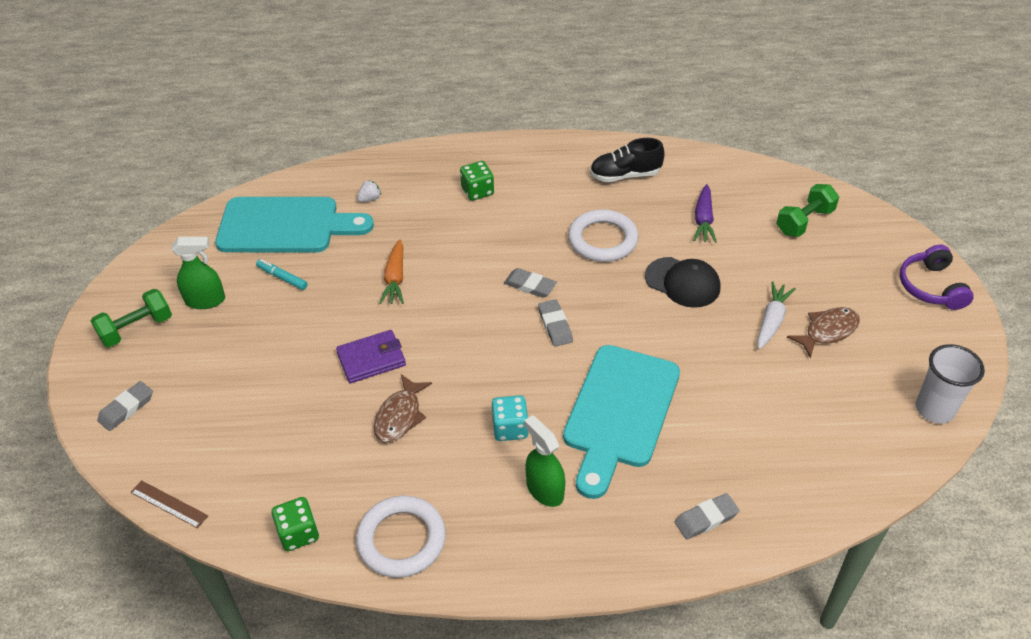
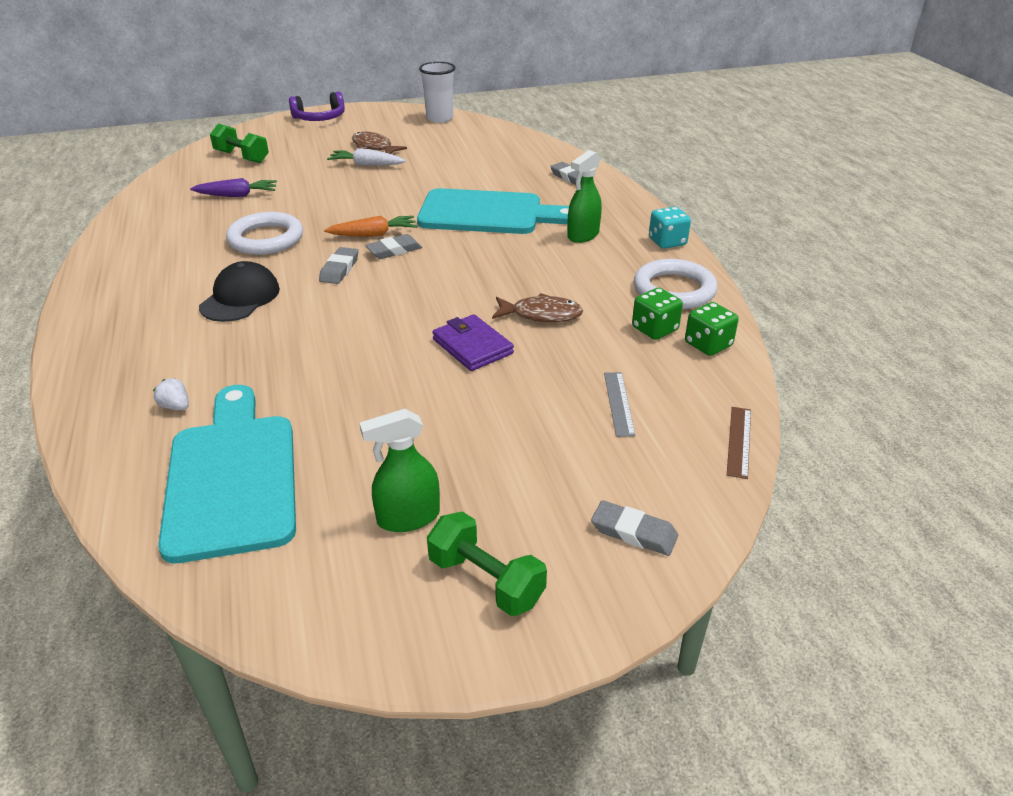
camera: 105 degrees left, 10 degrees down
green spray bottle [171,237,225,309] -> green spray bottle turned 90 degrees counterclockwise [360,409,440,532]
turquoise marker [256,259,308,290] -> none
orange carrot [379,240,404,304] -> orange carrot moved to [324,216,417,237]
green dice [460,161,494,201] -> green dice moved to [632,288,683,340]
turquoise dice [491,395,528,441] -> turquoise dice moved to [649,207,691,249]
black shoe [590,138,664,182] -> none
black cap [645,257,720,308] -> black cap moved to [199,261,280,322]
none -> grey ruler [604,372,636,437]

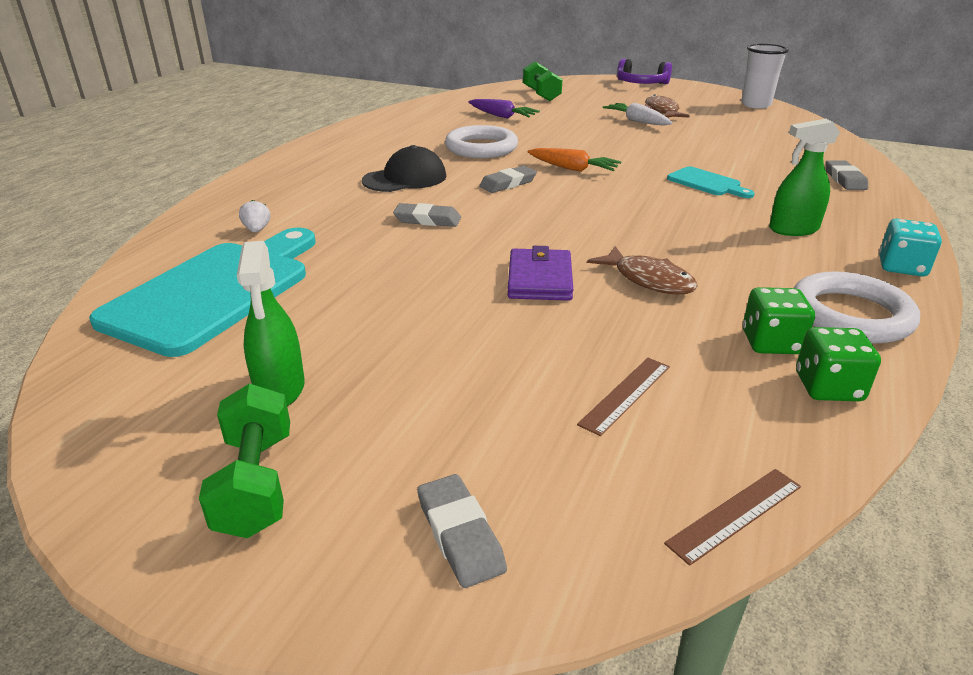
camera: 40 degrees right, 5 degrees down
green spray bottle [360,409,440,532] -> green spray bottle turned 120 degrees counterclockwise [237,241,305,406]
grey eraser [365,234,422,259] -> grey eraser moved to [393,203,461,227]
turquoise cutting board [417,188,569,234] -> turquoise cutting board [667,166,755,198], size x0.47
grey ruler [604,372,636,437] -> brown ruler [577,358,670,436]

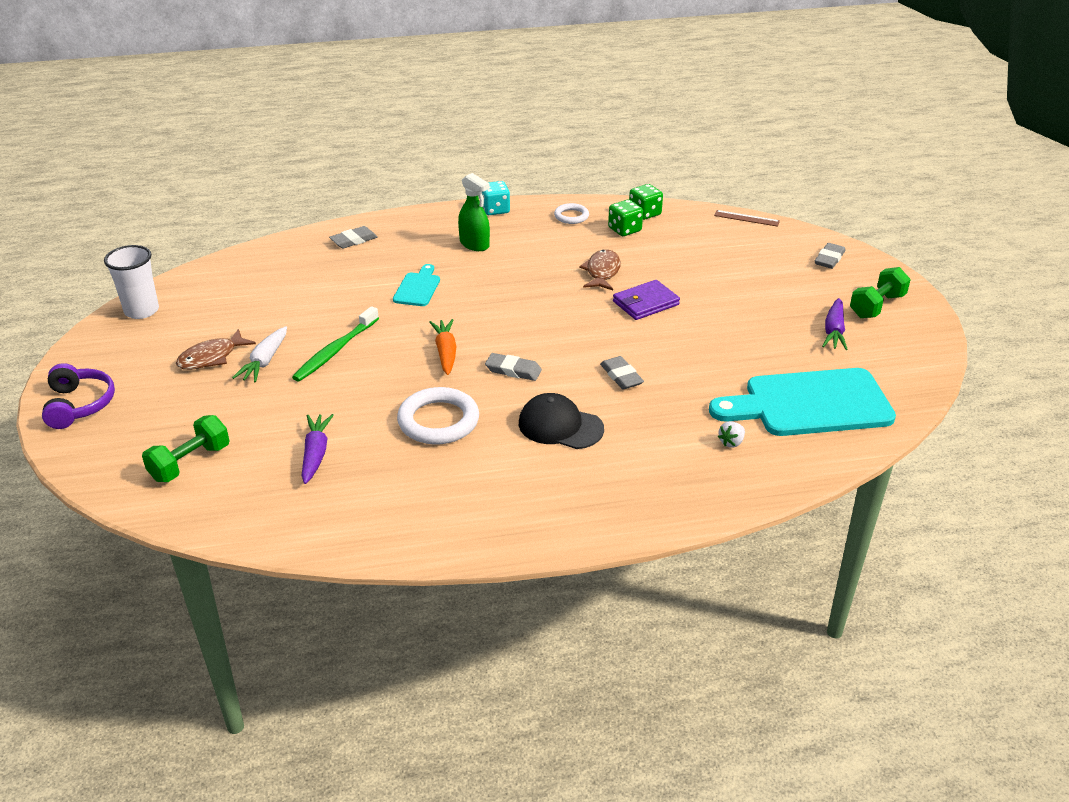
camera: 125 degrees left, 5 degrees up
green spray bottle [237,241,305,406] -> purple carrot [822,298,848,350]
brown ruler [577,358,670,436] -> none
white ring [794,271,920,344] -> white ring [554,203,589,224], size x0.56
none -> green toothbrush [292,306,379,382]

